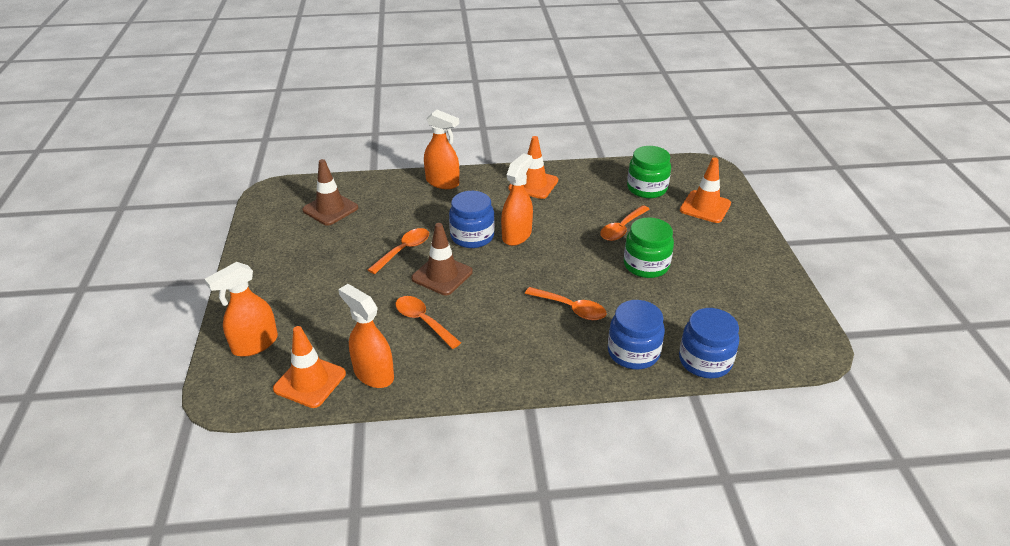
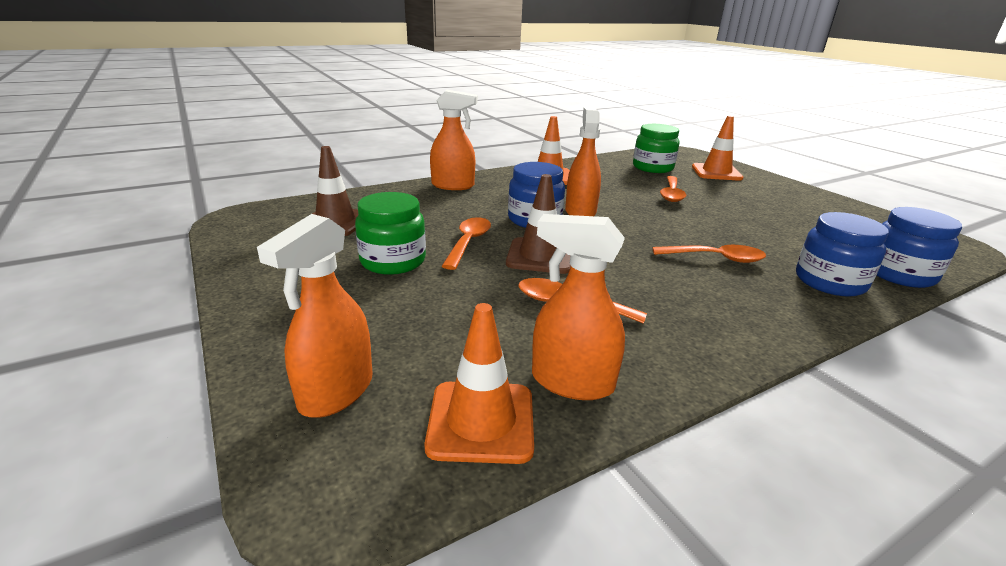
camera: 25 degrees left, 10 degrees down
green jar [624,217,674,278] -> green jar moved to [355,192,426,275]

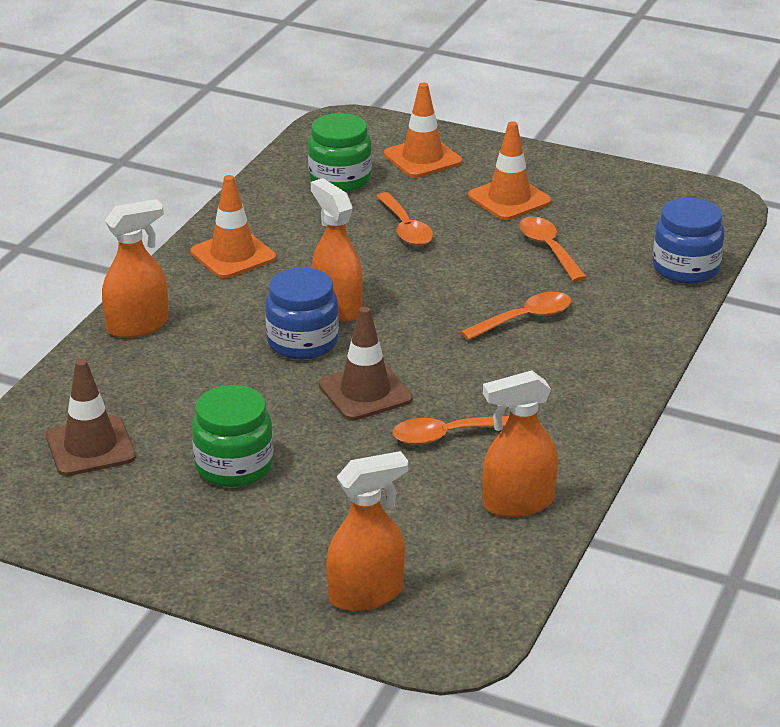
camera: 35 degrees left, 5 degrees up
orange spray bottle [257,214,373,418] -> orange spray bottle turned 105 degrees counterclockwise [326,451,408,611]
orange traffic cone [424,303,534,464] -> orange traffic cone moved to [468,121,551,220]
orange spoon [442,217,491,270] -> orange spoon moved to [519,216,587,282]
blue jar [796,212,889,297] -> none

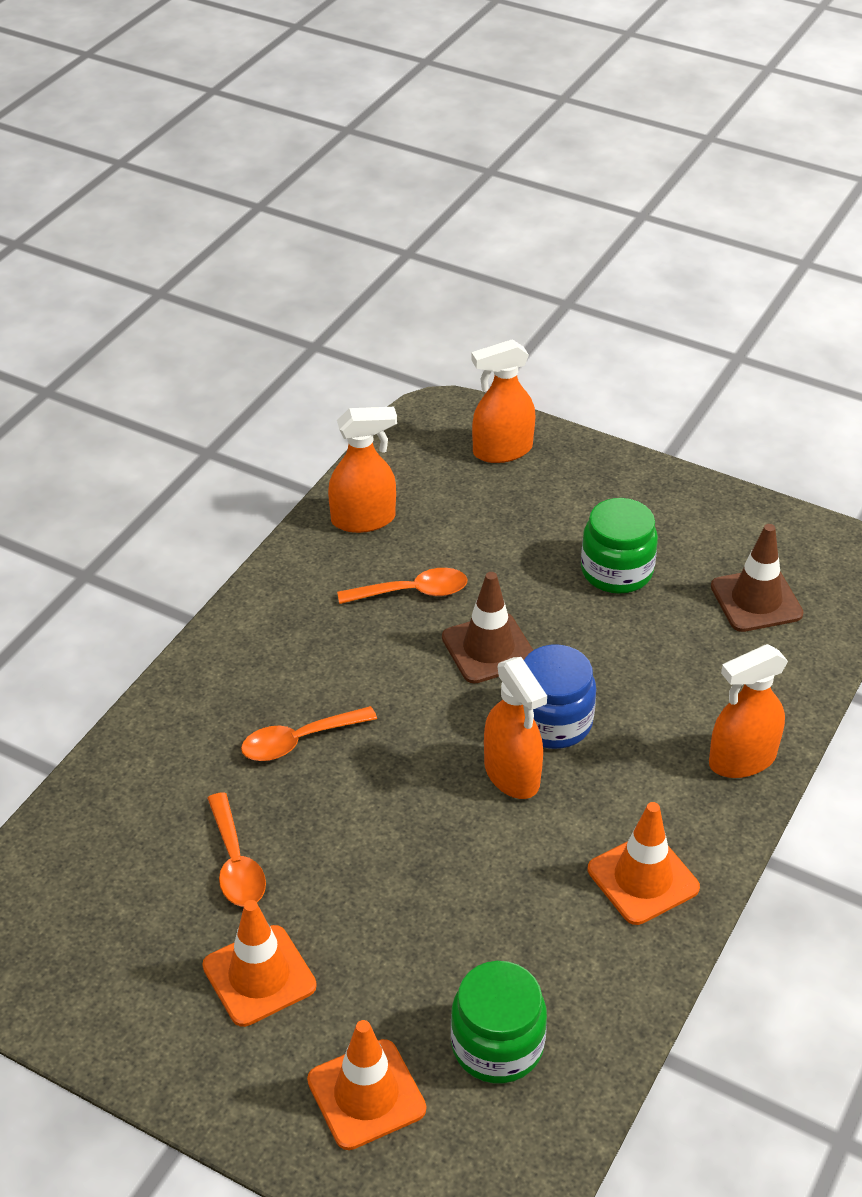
camera: 175 degrees left, 10 degrees up
orange spoon [376,192,433,246] -> none
blue jar [653,198,724,284] -> none

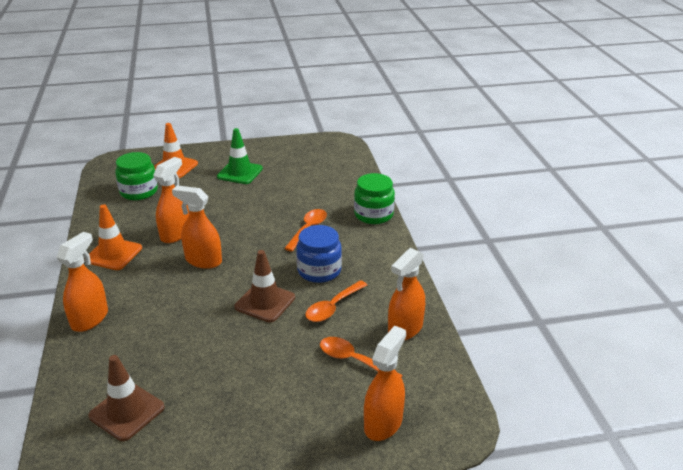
camera: 140 degrees right, 10 degrees down
orange traffic cone [202,900,317,1027] -> green traffic cone [217,128,263,184]
orange spoon [207,792,266,907] -> orange spoon moved to [320,337,403,378]
blue jar [524,645,596,749] -> blue jar moved to [296,225,342,283]
green jar [581,498,658,594] -> green jar moved to [354,173,395,224]
none -> orange spray bottle [153,157,189,243]

